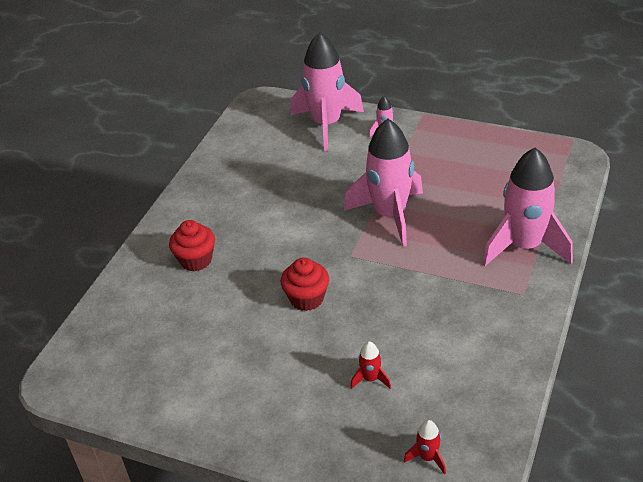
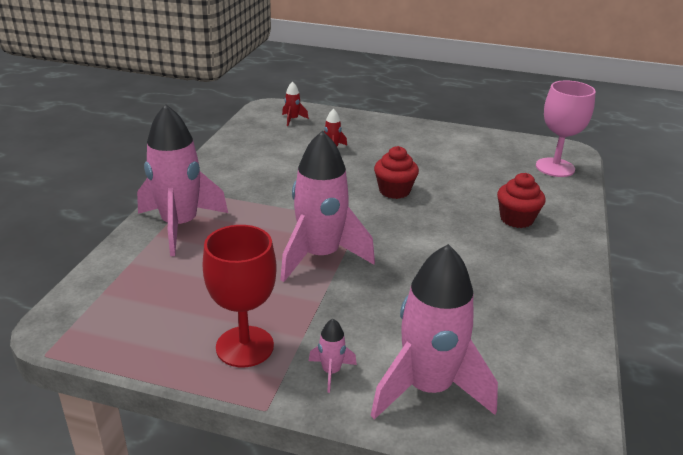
camera: 170 degrees right, 10 degrees down
none -> red goblet [202,225,277,367]
none -> pink goblet [536,80,596,177]

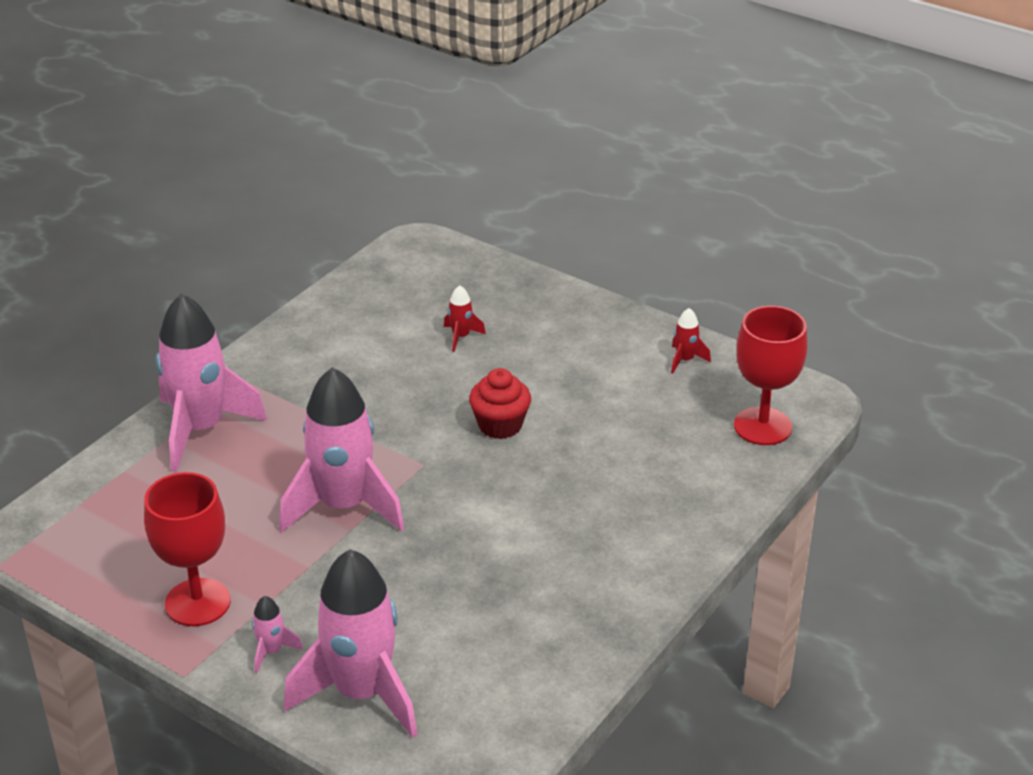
camera: 20 degrees right, 5 degrees up
red rocket [282,82,309,126] -> red rocket moved to [671,308,711,373]
red cupcake [497,173,546,228] -> none
pink goblet [536,80,596,177] -> red goblet [734,306,808,445]

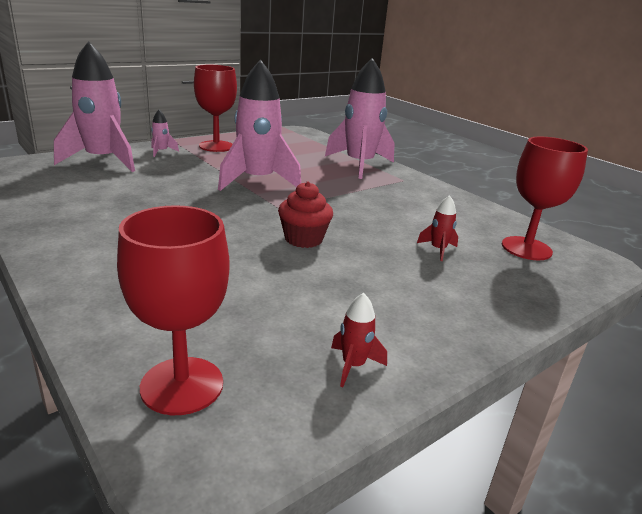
camera: 105 degrees right, 10 degrees down
none -> red goblet [502,137,588,260]

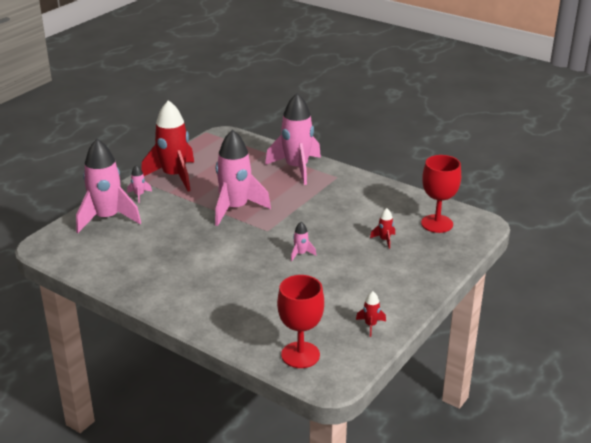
camera: 15 degrees left, 5 degrees up
red goblet [194,65,237,152] -> red rocket [141,100,194,192]
red cupcake [278,181,333,248] -> pink rocket [291,222,316,261]

